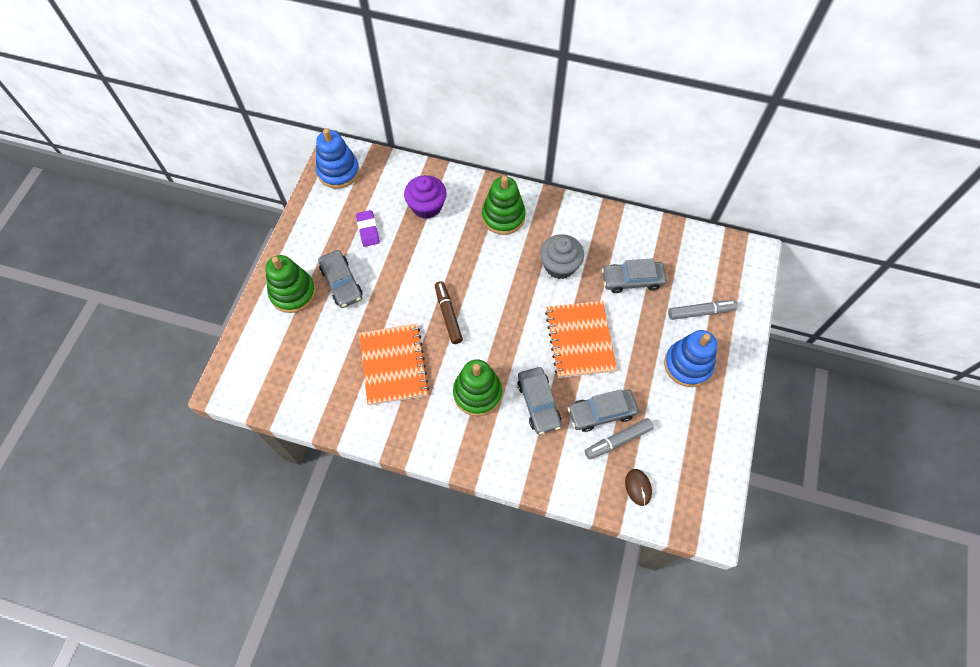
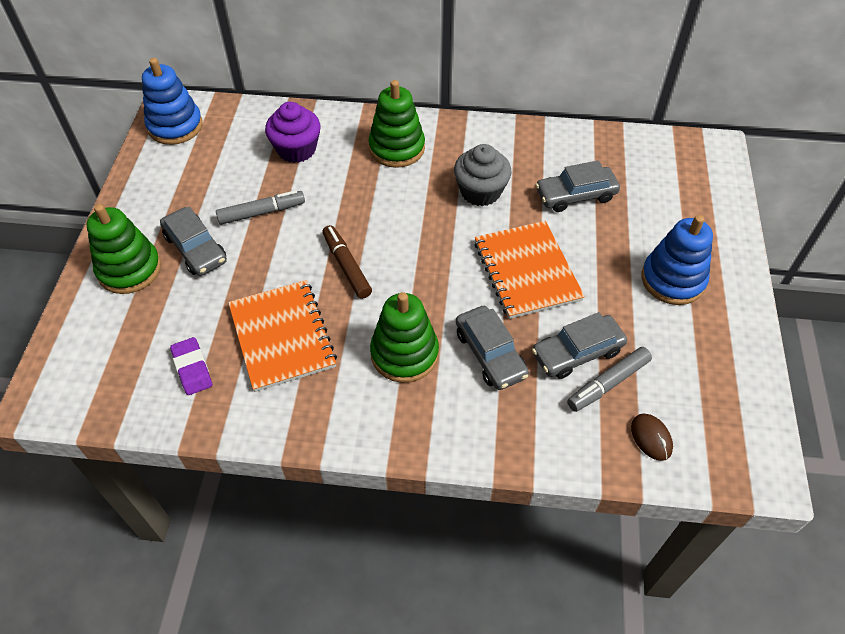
camera: 10 degrees left, 10 degrees down
purple eraser [356,210,380,247] -> purple eraser moved to [170,337,212,395]
grey marker [668,300,738,320] -> grey marker moved to [216,190,305,225]

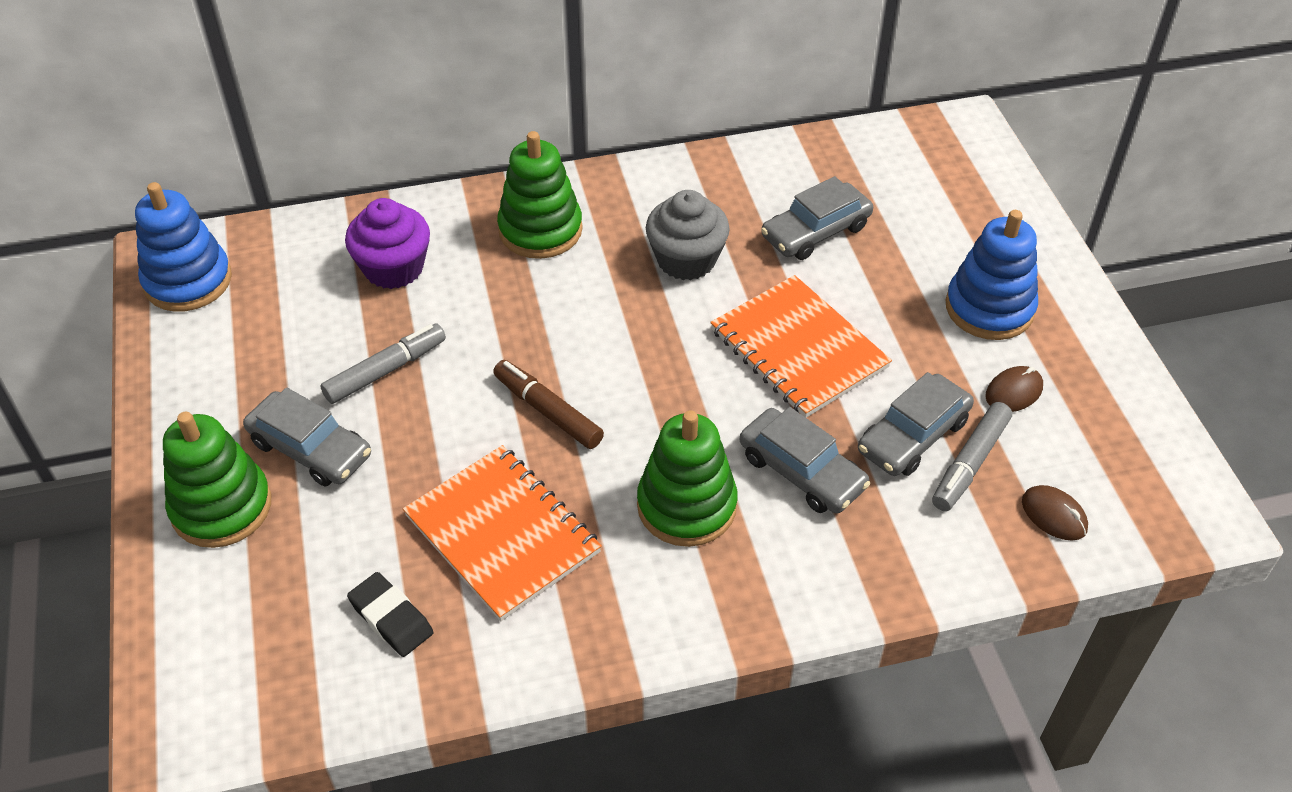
camera: 20 degrees left, 5 degrees down
purple eraser [170,337,212,395] -> black eraser [347,572,433,657]
none -> brown mouse [985,366,1043,412]

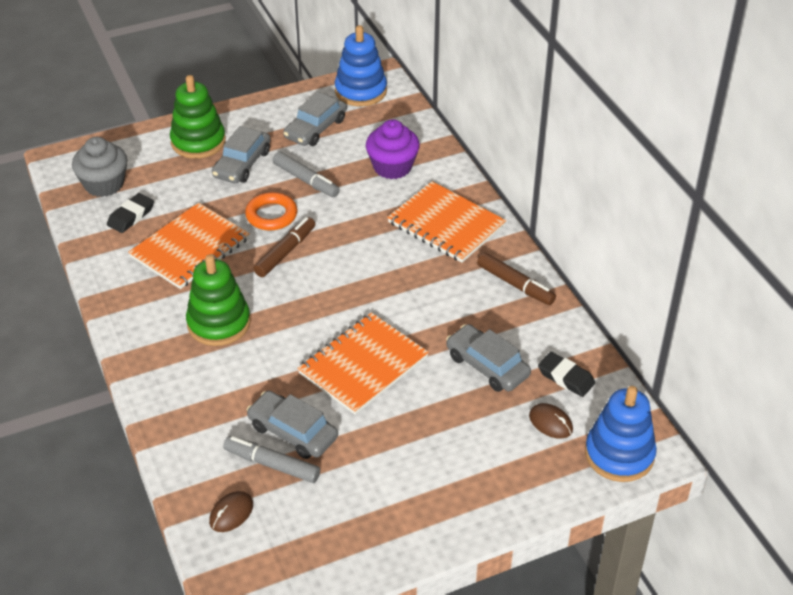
camera: 80 degrees right, 5 degrees down
green stacking toy [497,131,583,259] -> orange notebook [387,181,506,263]
grey cupcake [646,190,730,280] -> grey cupcake moved to [72,137,127,197]
grey car [740,407,870,514] -> grey car moved to [283,92,347,146]
blue stacking toy [946,210,1038,340] -> blue stacking toy moved to [585,386,657,482]
brown mouse [985,366,1043,412] -> brown mouse moved to [529,403,573,439]
none -> orange ring [245,192,297,230]
none -> brown marker [477,253,556,305]
none -> black eraser [538,352,595,397]

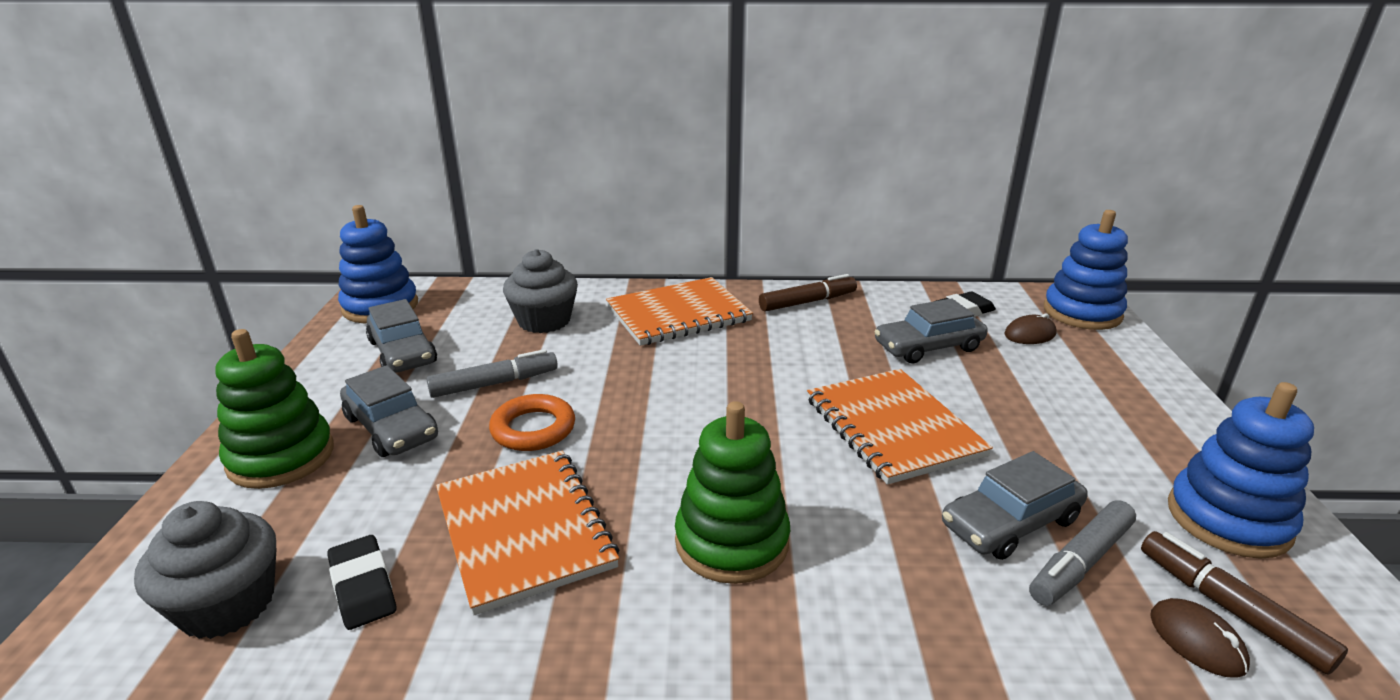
camera: 65 degrees left, 15 degrees down
brown marker [253,217,315,277] -> brown marker moved to [1141,531,1348,674]
purple cupcake [366,119,420,179] -> grey cupcake [503,249,578,333]
none -> blue stacking toy [1168,382,1314,559]

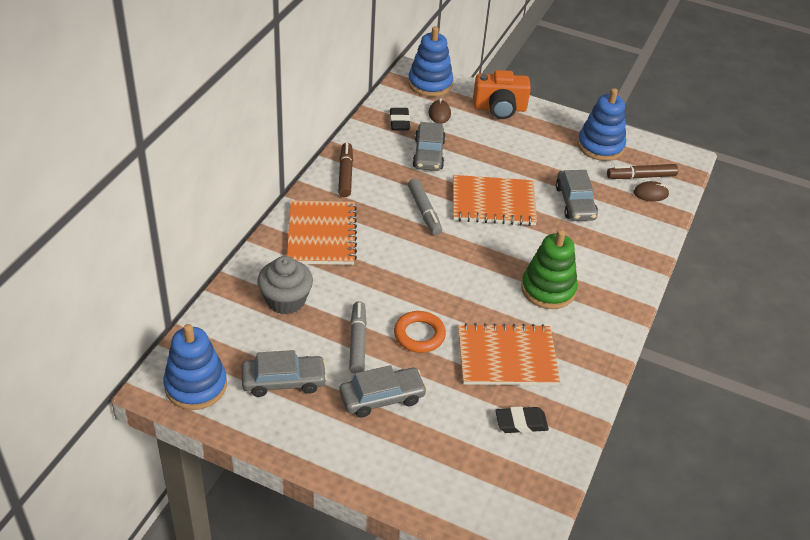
camera: 70 degrees left, 15 degrees up
grey cupcake [134,501,277,639] -> none
green stacking toy [215,329,334,489] -> none
grey marker [1029,500,1136,606] -> grey marker moved to [408,179,442,235]
none -> orange camera [473,70,531,119]

